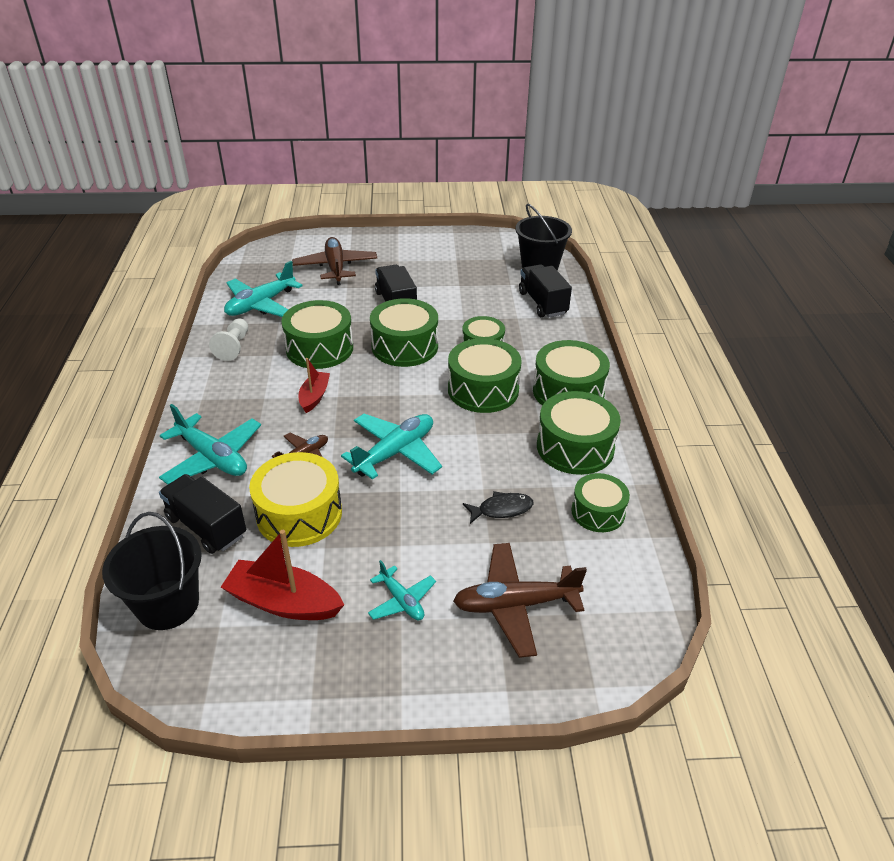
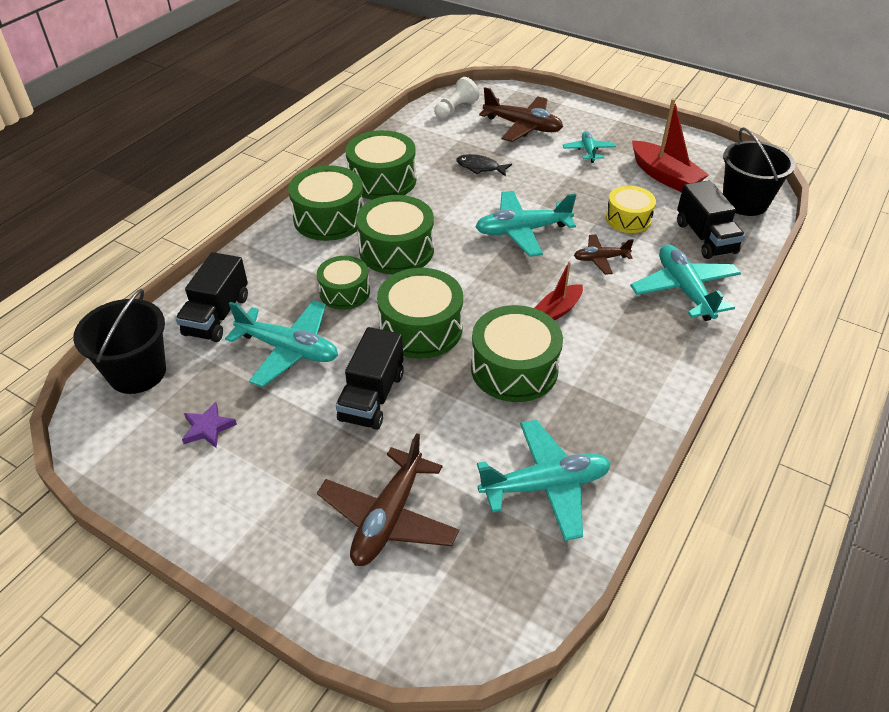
camera: 145 degrees left, 5 degrees up
white pawn [209,318,248,361] -> white pawn moved to [434,77,479,119]
yellow drum [249,452,342,547] -> yellow drum [606,186,656,233], size x0.63
green drum [571,473,630,532] -> none
none -> purple star [182,402,237,448]
none -> turquoise plane [225,300,338,387]

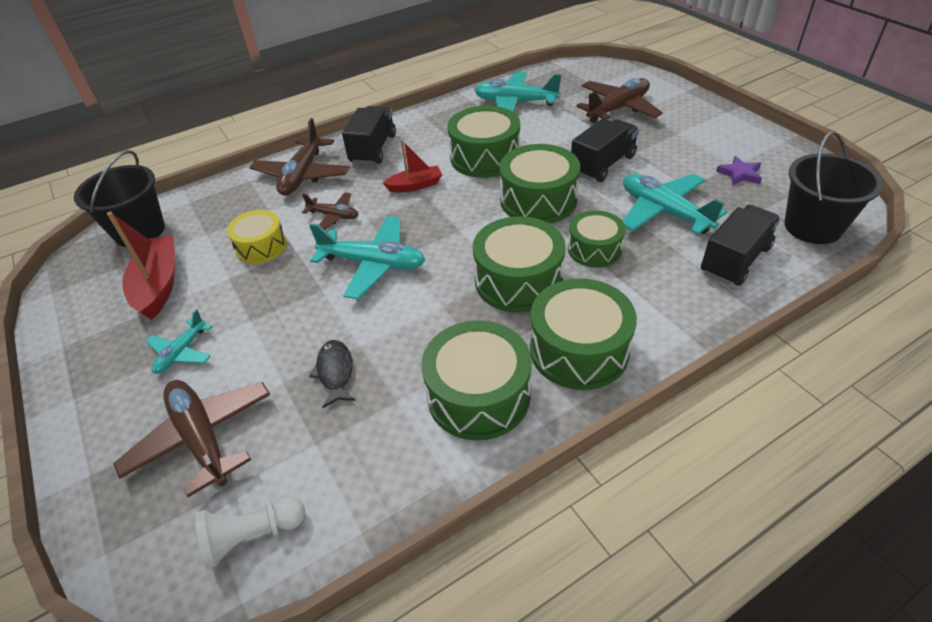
camera: 150 degrees left, 0 degrees up
black fish [456,154,512,176] -> black fish turned 150 degrees counterclockwise [309,340,356,408]
turquoise plane [630,244,741,321] -> brown plane [249,118,350,196]
black truck [677,180,745,259] -> black truck moved to [342,106,396,165]

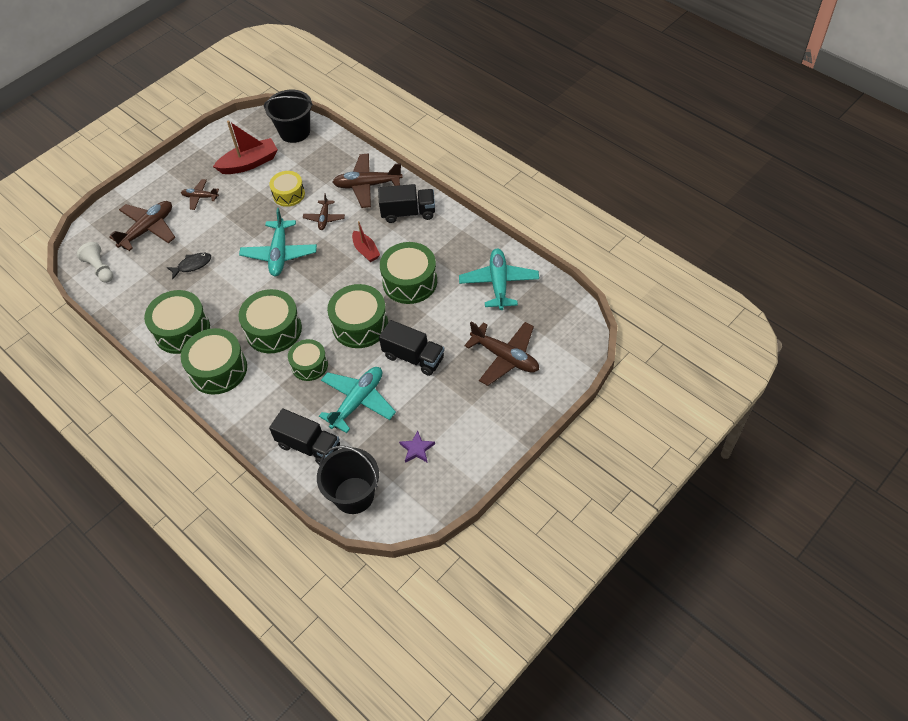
camera: 75 degrees right, 10 degrees up
turquoise plane [146,309,213,374] -> brown plane [181,179,219,210]

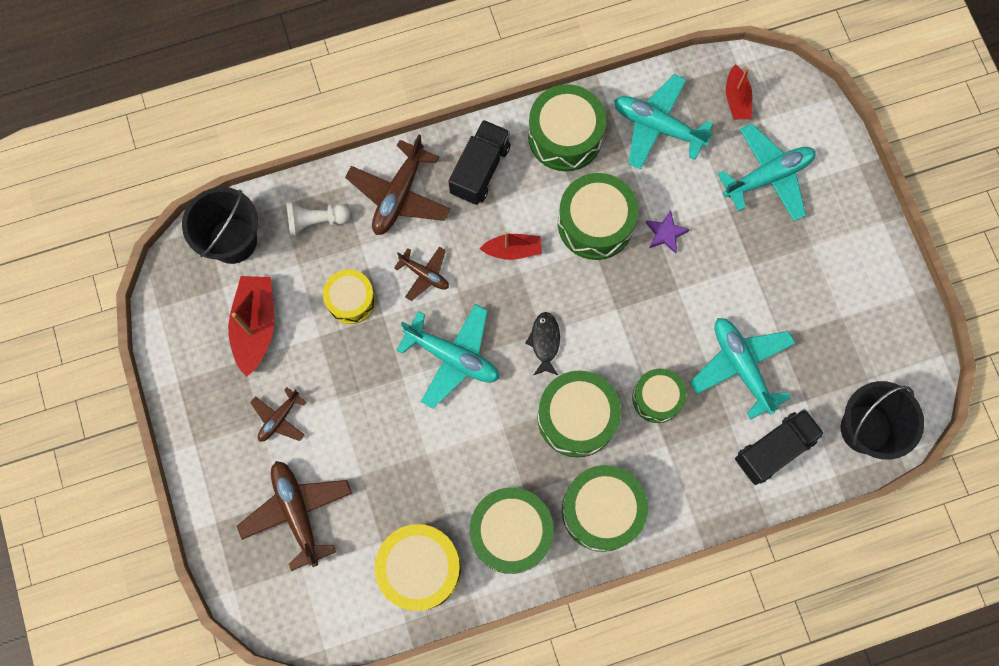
camera: 65 degrees left, 20 degrees up
white pawn [77,242,113,283] -> white pawn moved to [286,202,351,237]
black fish [167,253,211,280] -> black fish moved to [525,312,560,376]
green drum [327,284,388,348] -> green drum moved to [528,84,606,171]
black truck [379,320,445,376] -> none
purple star [399,430,435,463] -> purple star moved to [646,211,690,254]
brown plane [464,322,539,386] -> turquoise plane [717,124,815,221]
none -> yellow drum [375,524,461,611]
none -> red boat [726,64,753,120]

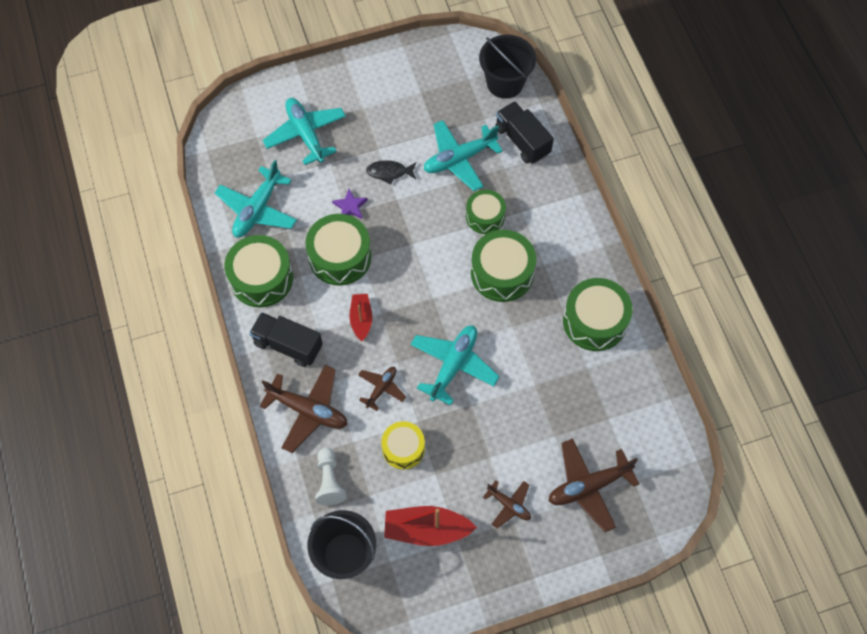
camera: 90 degrees left, 10 degrees down
yellow drum [375,524,461,611] -> none
black fish [525,312,560,376] -> black fish moved to [366,160,416,185]
green drum [562,465,648,552] -> none
red boat [726,64,753,120] -> none

